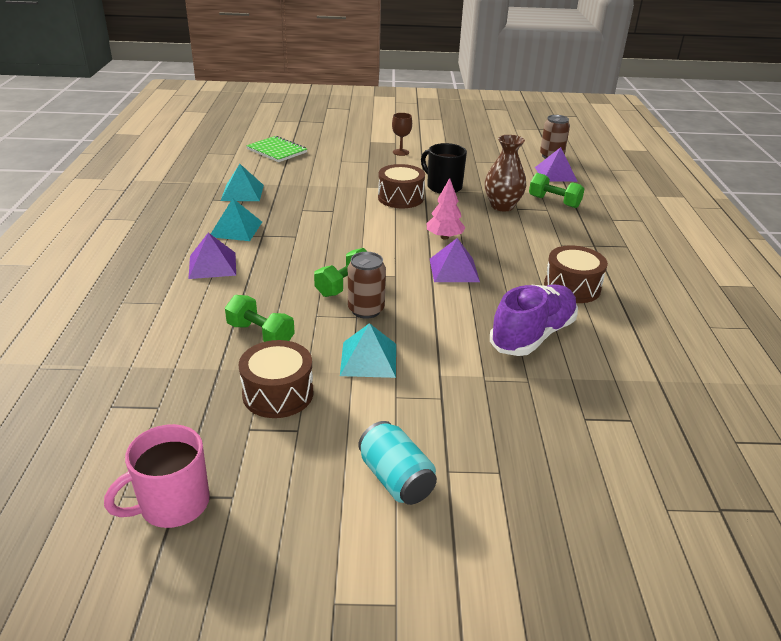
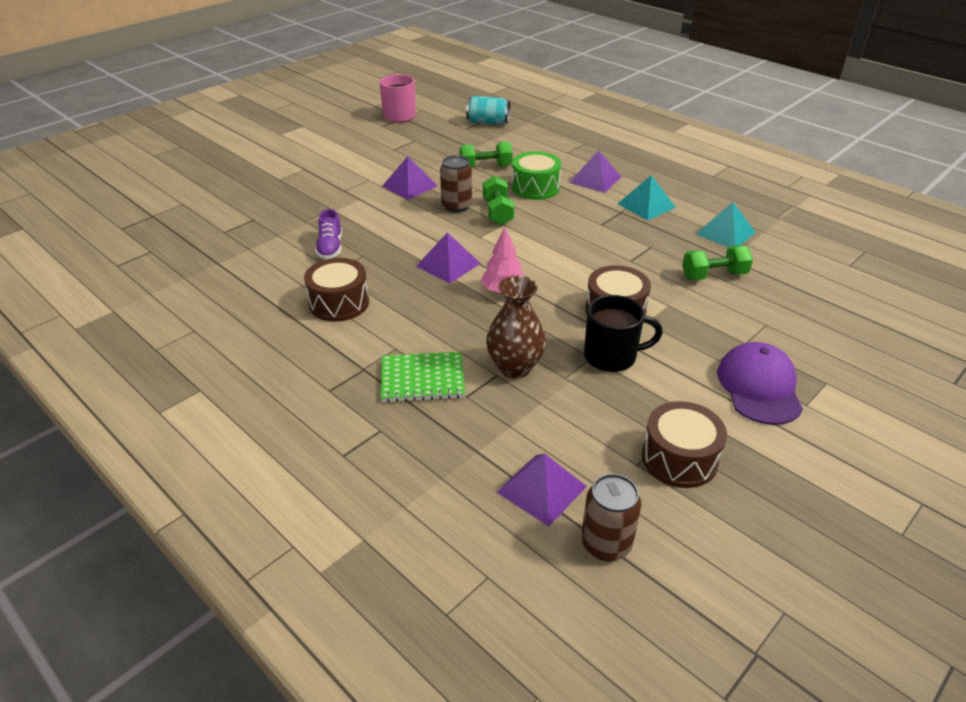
camera: 135 degrees right, 5 degrees up
brown drum [239,340,314,418] -> brown drum moved to [642,401,727,488]
green notebook [246,136,307,162] -> green notebook moved to [381,352,465,403]
turquoise pyramid [340,323,396,378] -> purple pyramid [382,156,437,200]
turquoise can [358,421,437,505] -> turquoise can moved to [466,96,510,125]
brown goblet [392,113,412,156] -> purple cap [717,342,803,425]
purple shoe [490,285,578,356] -> purple shoe [315,209,342,259], size x0.56
green dumbbell [529,173,584,208] -> green dumbbell moved to [682,245,753,280]
none -> green drum [512,151,561,200]

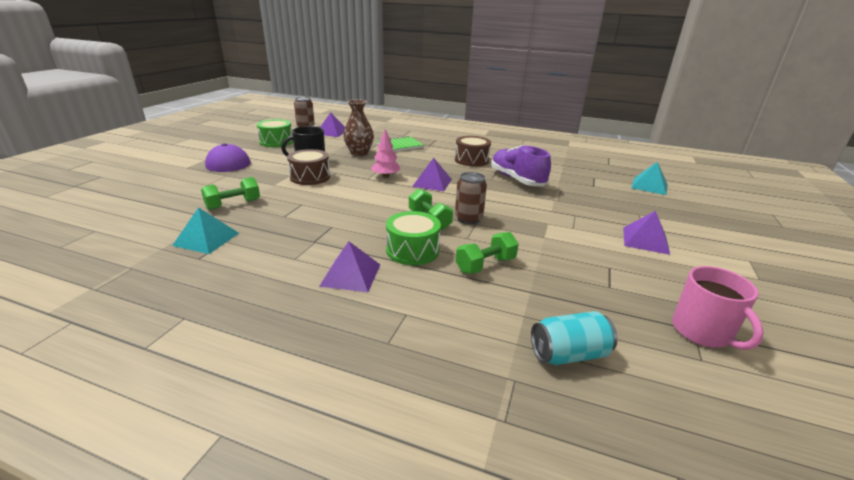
camera: 155 degrees right, 10 degrees down
purple shoe [315,209,342,259] -> purple shoe [491,145,551,186], size x1.77
purple pyramid [382,156,437,200] -> purple pyramid moved to [623,211,670,255]
turquoise pyramid [618,175,676,221] -> turquoise pyramid moved to [631,162,668,195]
brown drum [642,401,727,488] -> green drum [257,119,293,147]

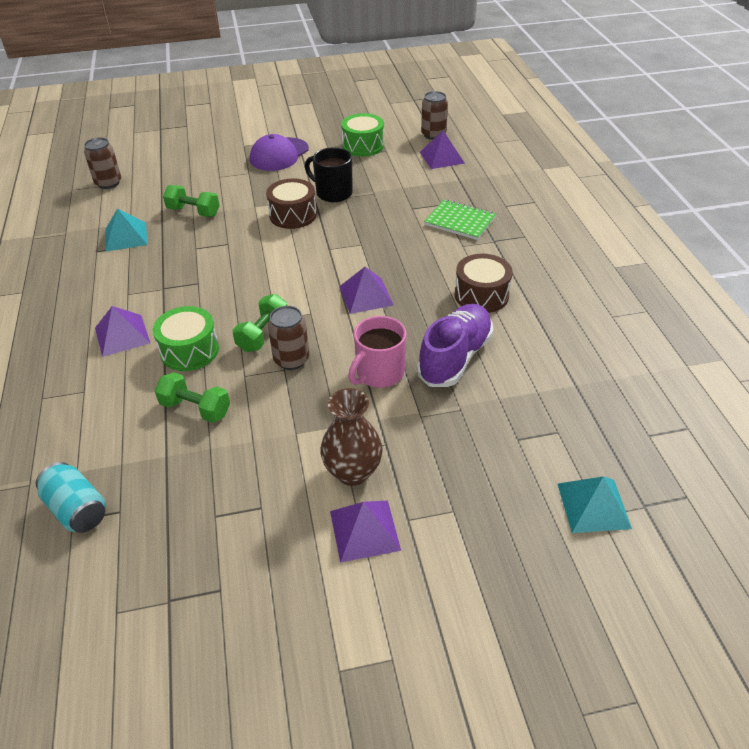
camera: 60 degrees right, 15 degrees up
brown vase [343,99,374,156] -> brown vase moved to [320,388,383,486]
pink tree [371,129,401,178] -> none
pink mug [672,266,764,350] -> pink mug moved to [348,316,407,388]
none -> brown can [84,137,121,189]

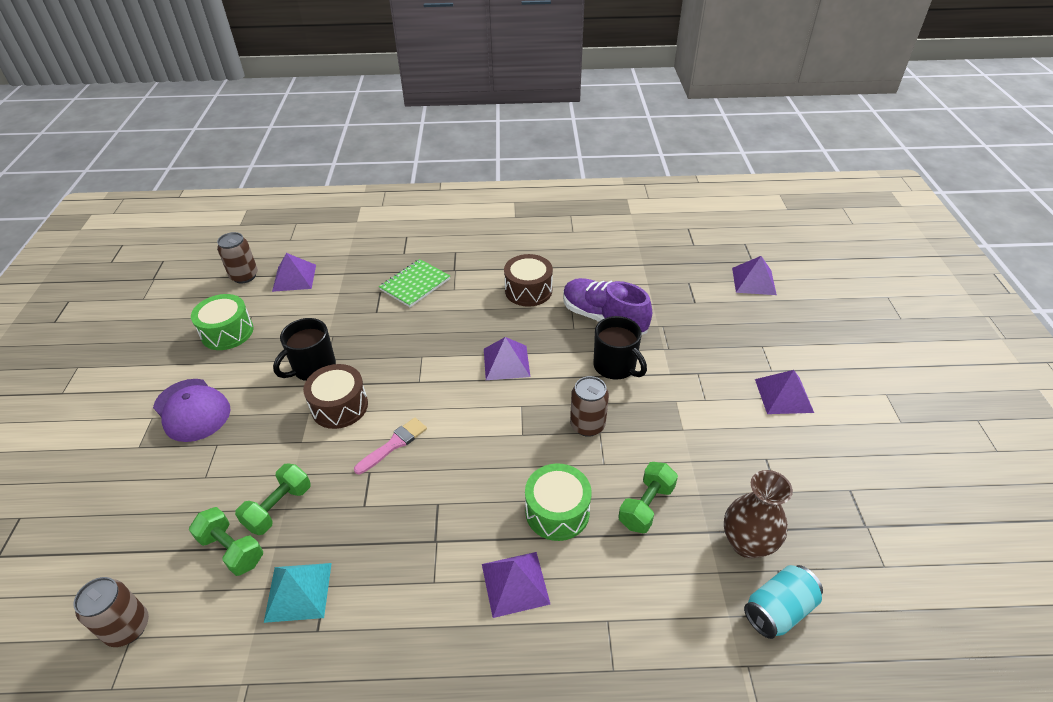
camera: 80 degrees left, 0 degrees up
green dumbbell [233,294,287,352] -> green dumbbell moved to [189,507,263,576]
brown vase [320,388,383,486] -> brown vase moved to [724,470,793,558]
pink mug [348,316,407,388] -> black mug [593,316,647,380]
turquoise pyramid [558,476,632,533] -> purple pyramid [732,256,777,295]
none -> pink brush [354,417,427,474]

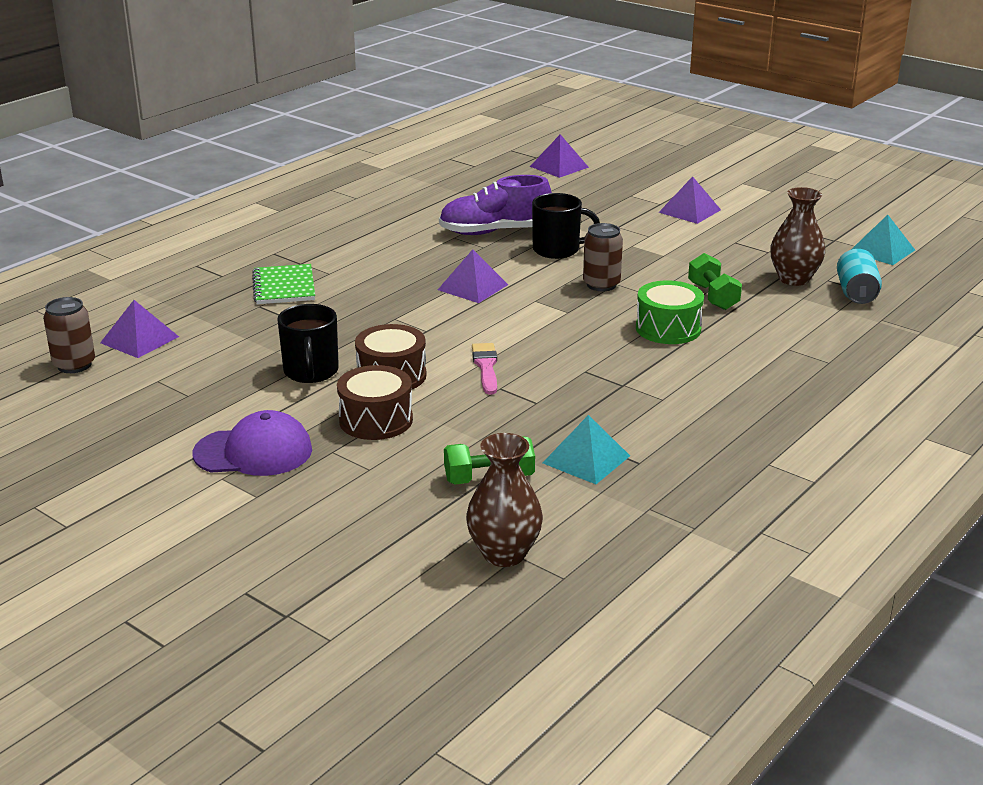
camera: 50 degrees left, 15 degrees down
brown can [73,577,149,647] -> brown vase [466,433,543,567]
green drum [191,294,254,350] -> none
green dumbbell [235,463,311,535] -> none
purple pyramid [482,552,550,618] -> none
brown drum [504,254,553,307] -> brown drum moved to [337,365,413,440]
none -> turquoise pyramid [851,215,915,265]

